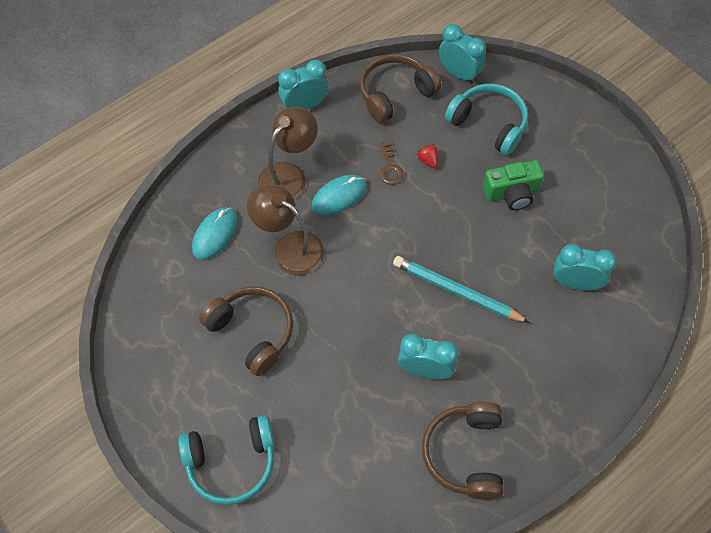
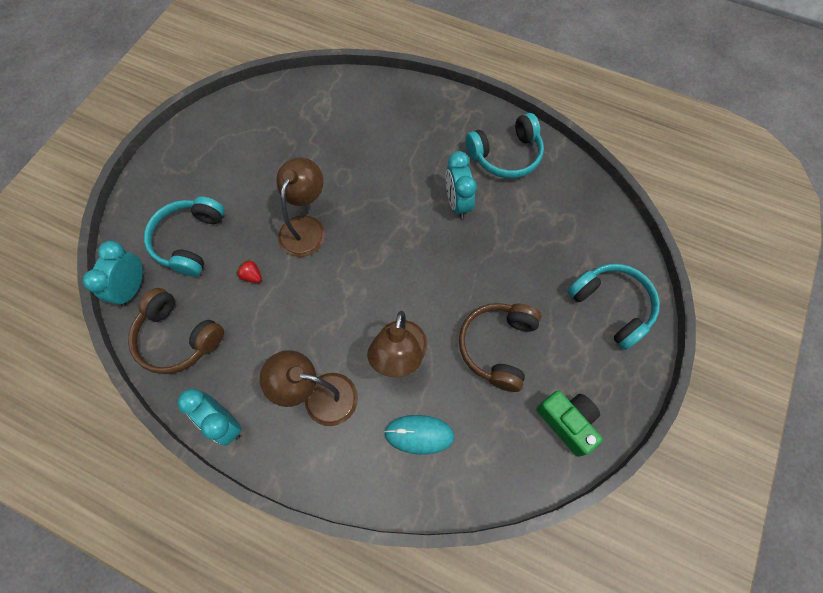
camera: 115 degrees left, 5 degrees up
turquoise mouse [311,175,367,215] -> none
brown key [379,142,404,185] -> none
turquoise pencil [393,256,530,323] -> none
red strawberry [417,144,438,168] -> red strawberry turned 90 degrees clockwise [236,259,262,283]
brown headphones [422,402,504,500] -> turquoise headphones [465,113,544,178]
green camera [483,160,544,210] -> green camera moved to [536,391,603,457]
turquoise clock [554,244,617,290] -> none
none -> brown lamp [276,157,325,257]

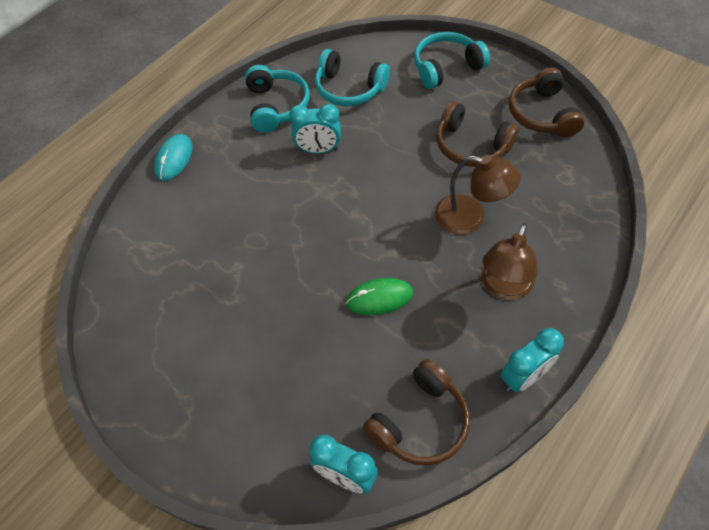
camera: 75 degrees left, 10 degrees down
turquoise headphones [144,197,225,277] -> turquoise headphones moved to [315,49,390,106]
red strawberry [236,259,262,283] -> none
brown lamp [276,157,325,257] -> none
turquoise mouse [384,415,455,455] -> turquoise mouse moved to [154,134,193,180]
green camera [536,391,603,457] -> brown headphones [509,67,585,137]
none -> green mouse [346,278,413,315]

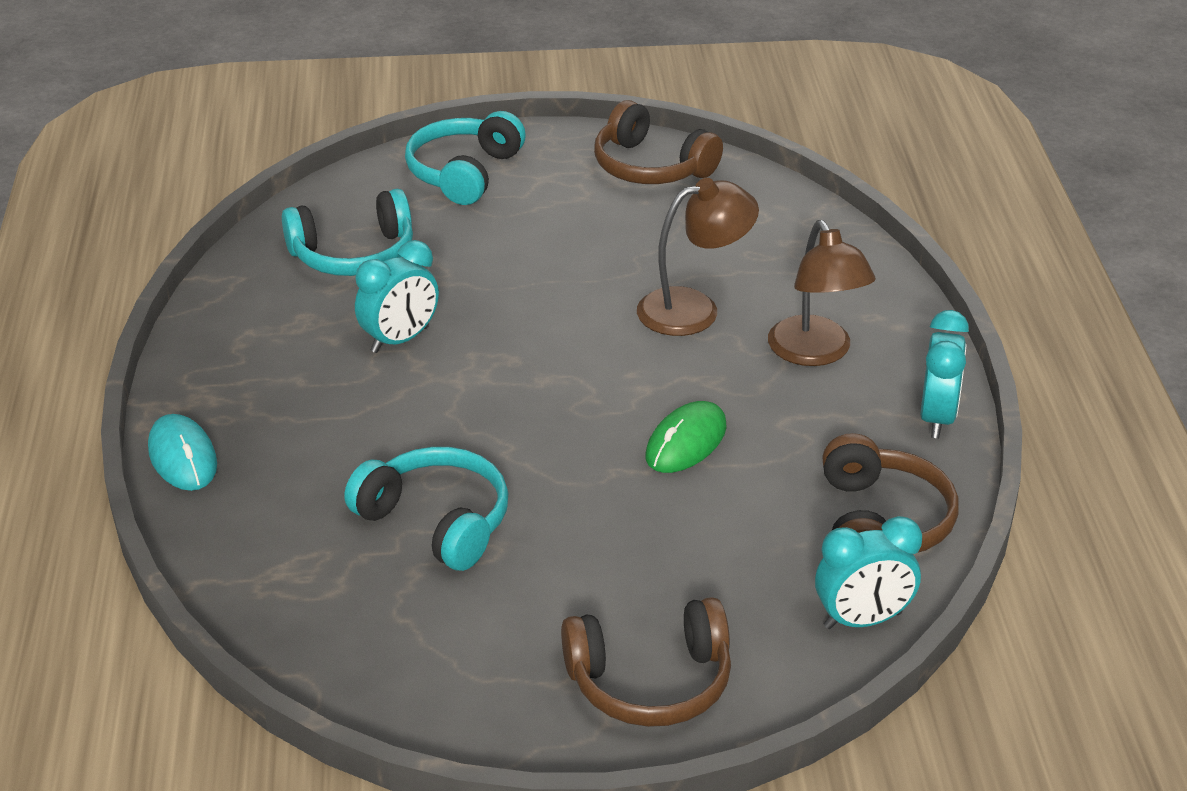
camera: 45 degrees left, 20 degrees down
turquoise headphones [245,65,310,133] -> turquoise headphones moved to [344,447,508,571]
brown headphones [436,101,519,167] -> brown headphones moved to [561,597,731,727]

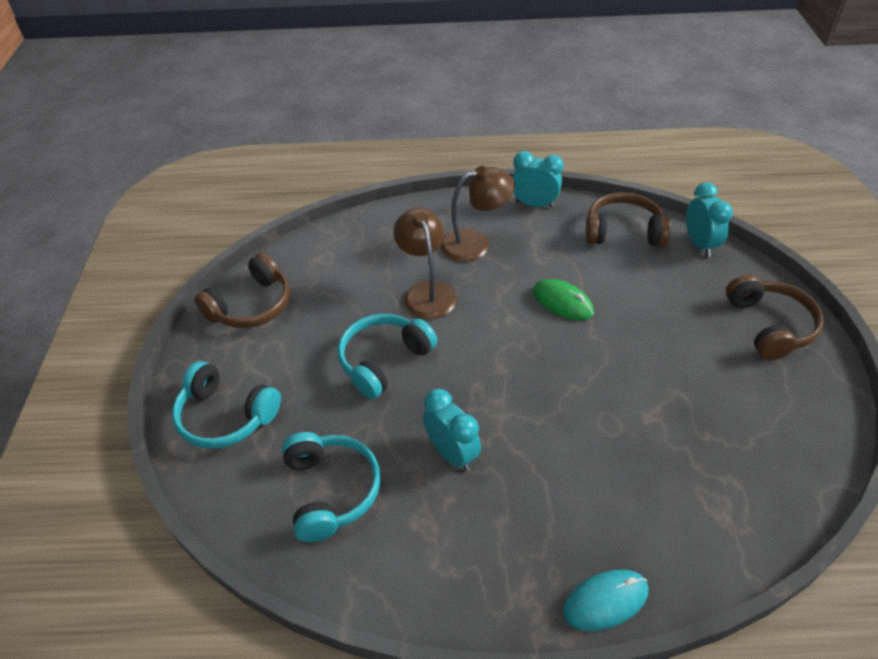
camera: 85 degrees left, 10 degrees up
turquoise headphones [344,447,508,571] -> turquoise headphones moved to [337,314,437,399]

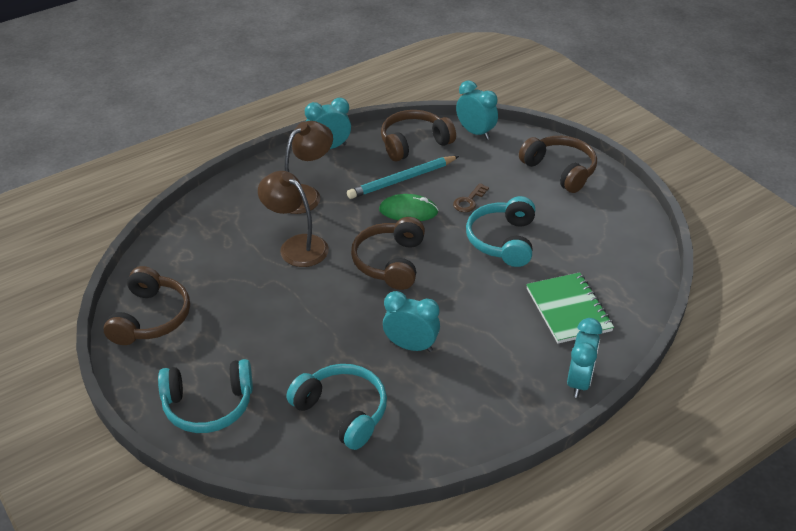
camera: 35 degrees left, 5 degrees down
turquoise headphones [337,314,437,399] -> turquoise headphones moved to [466,196,535,267]
turquoise mouse [563,570,649,631] -> turquoise clock [567,318,602,398]
none -> turquoise pencil [347,156,459,199]
none -> brown headphones [351,217,425,290]
none -> brown key [453,183,489,212]
none -> green notebook [526,272,614,344]

